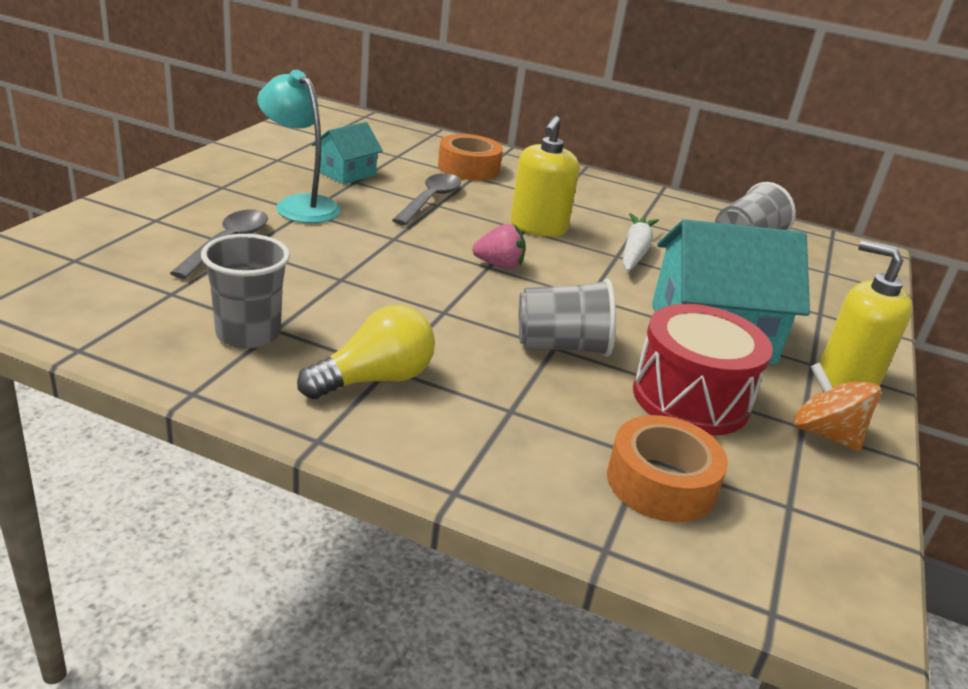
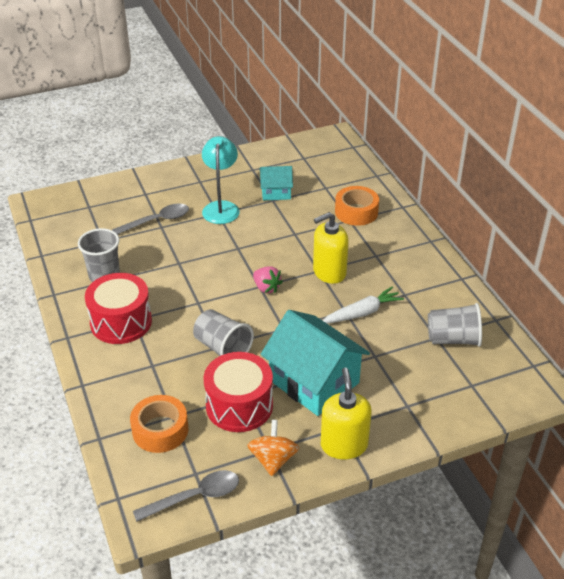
camera: 50 degrees right, 10 degrees up
yellow light bulb [297,305,435,399] -> red drum [85,273,152,344]
grey spoon [392,173,461,226] -> grey spoon moved to [133,470,239,522]

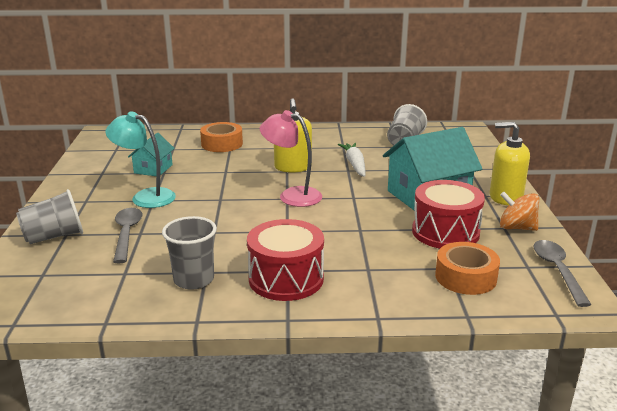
camera: 70 degrees left, 15 degrees down
grey cup [193,309,254,356] -> grey cup moved to [16,189,83,244]
pink strawberry [253,266,283,293] -> pink lamp [260,110,322,207]

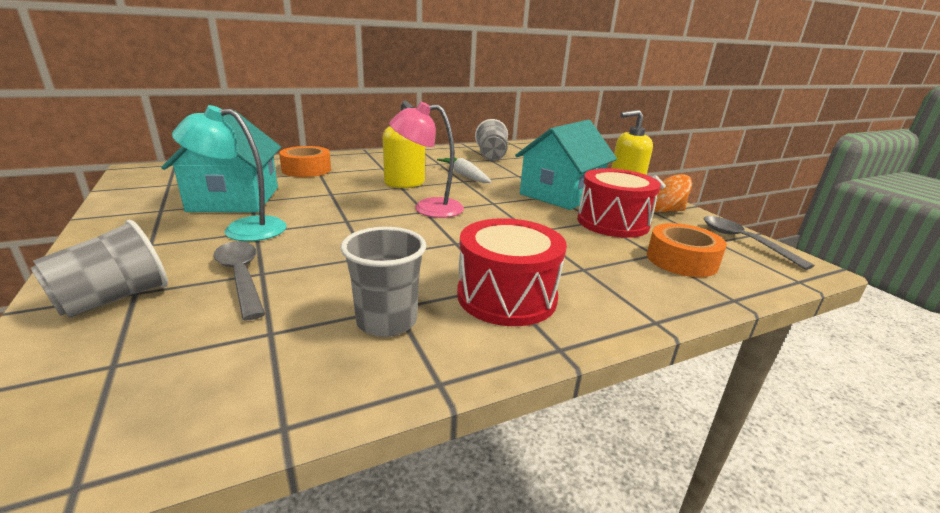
camera: 25 degrees left, 0 degrees up
turquoise house [128,133,175,176] -> turquoise house [161,110,281,212], size x1.90

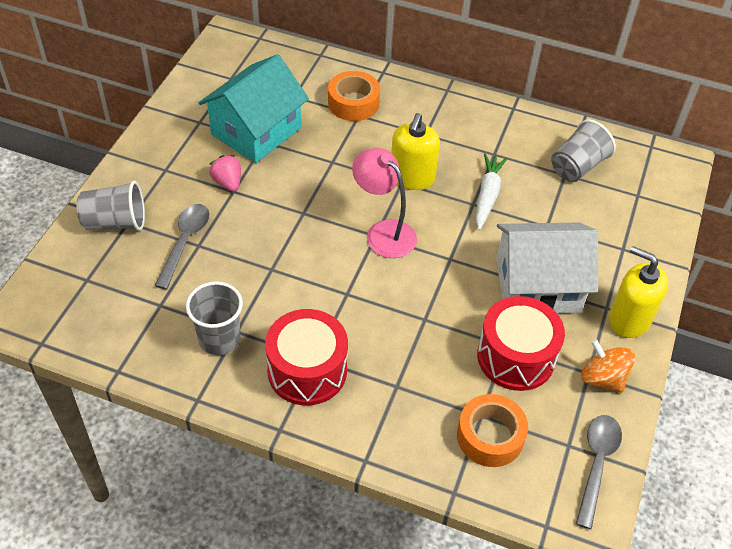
camera: 45 degrees right, 25 degrees up
turquoise lamp [172,105,287,241] -> pink strawberry [209,155,241,192]
turquoise house [515,120,617,210] -> white house [496,223,598,313]

